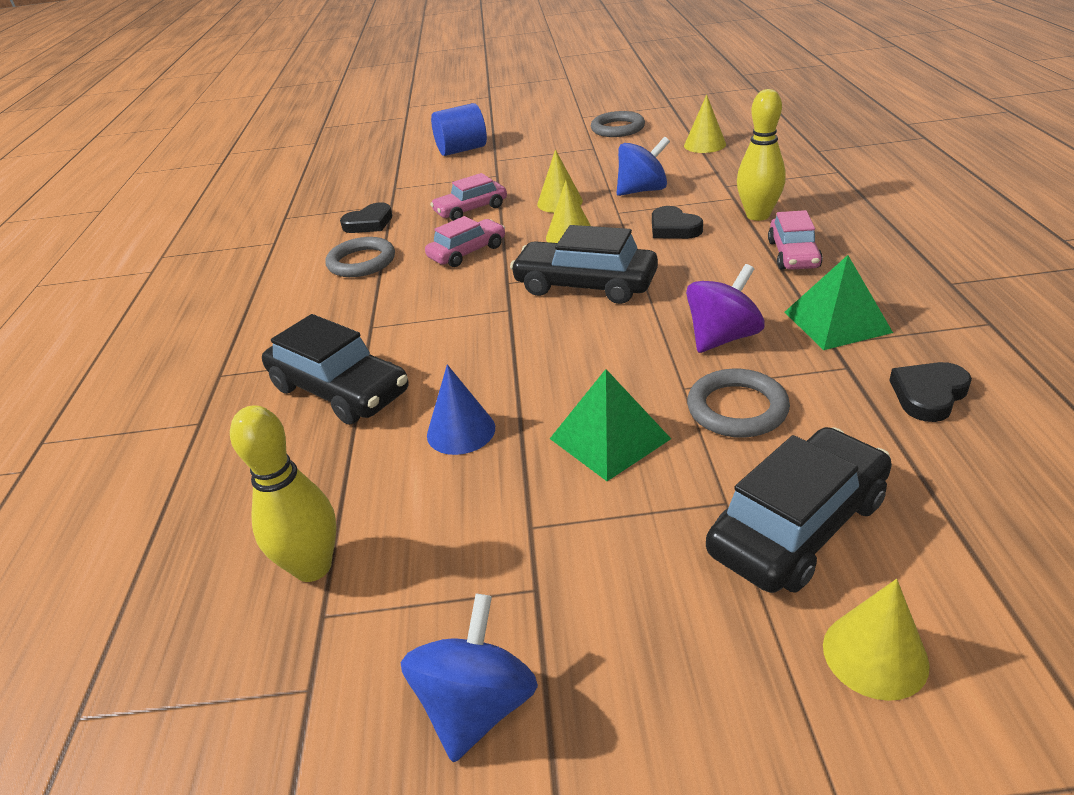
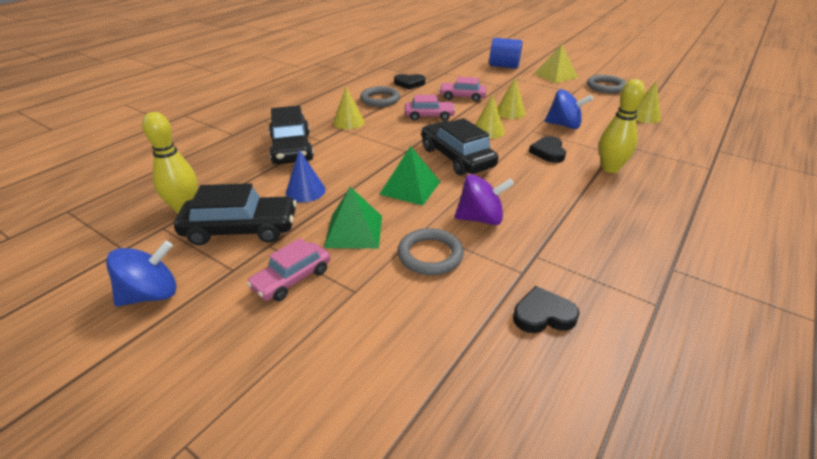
camera: 35 degrees right, 0 degrees up
black car [706,427,892,593] -> black car moved to [174,183,297,245]
pink car [768,210,823,270] -> pink car moved to [247,238,330,301]
green pyramid [785,255,893,350] -> green pyramid moved to [379,146,440,206]
yellow cone [823,579,930,701] -> yellow cone moved to [333,87,364,129]
none -> yellow pyramid [534,44,578,83]

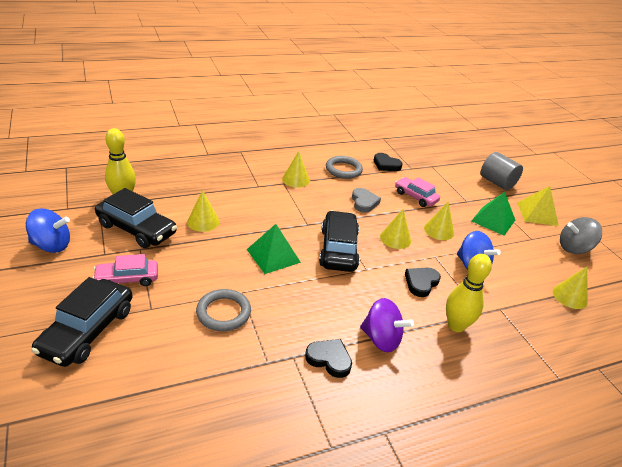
camera: 30 degrees right, 0 degrees up
black car [269,105,314,164] -> black car moved to [31,277,133,367]
blue cone [286,150,326,202] -> yellow cone [187,190,220,232]
green pyramid [324,187,382,249] -> green pyramid moved to [471,192,515,236]
pink car [405,95,456,121] -> grey heart [352,188,381,213]
purple spinning top [455,174,514,225] -> purple spinning top moved to [360,298,414,352]
blue cylinder [489,38,522,69] -> grey cylinder [481,152,523,190]
black heart [513,286,580,333] -> black heart moved to [305,339,352,378]
grey ring [587,75,626,93] -> grey spinning top [560,217,602,254]

